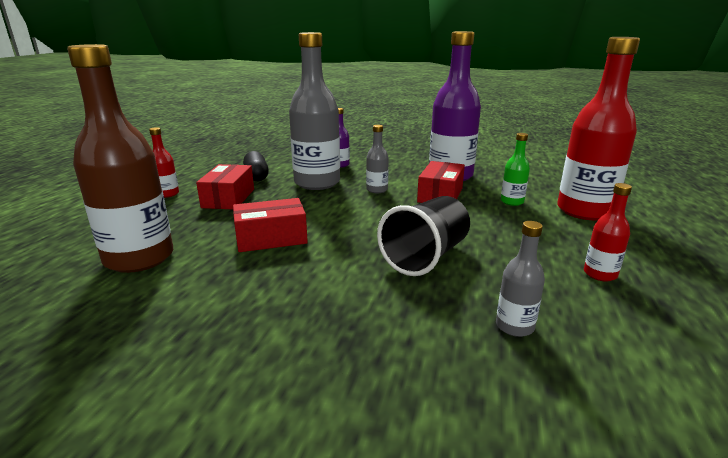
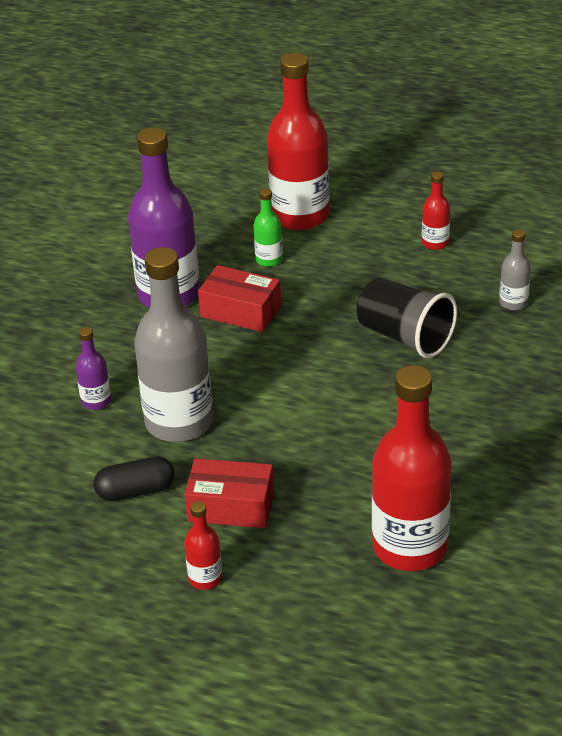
camera: 85 degrees left, 15 degrees up
brown bottle [67,44,173,273] -> red bottle [372,365,452,571]
red box [233,198,308,252] -> none
grey bottle [366,125,389,193] -> none

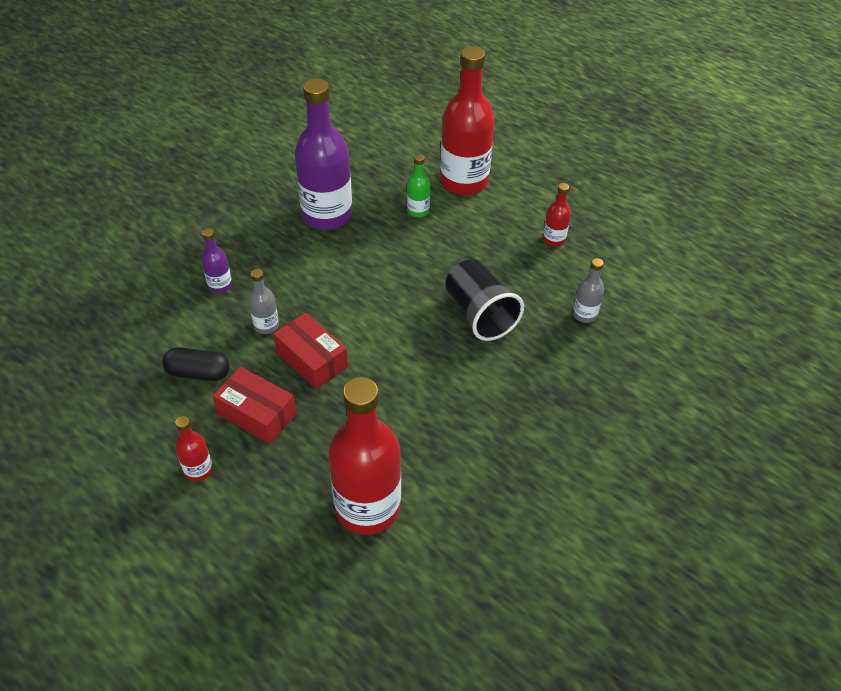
camera: 20 degrees right, 10 degrees up
grey bottle [134,247,213,442] -> grey bottle [249,269,279,334], size x0.45
red box [198,265,281,332] -> red box moved to [273,313,348,389]

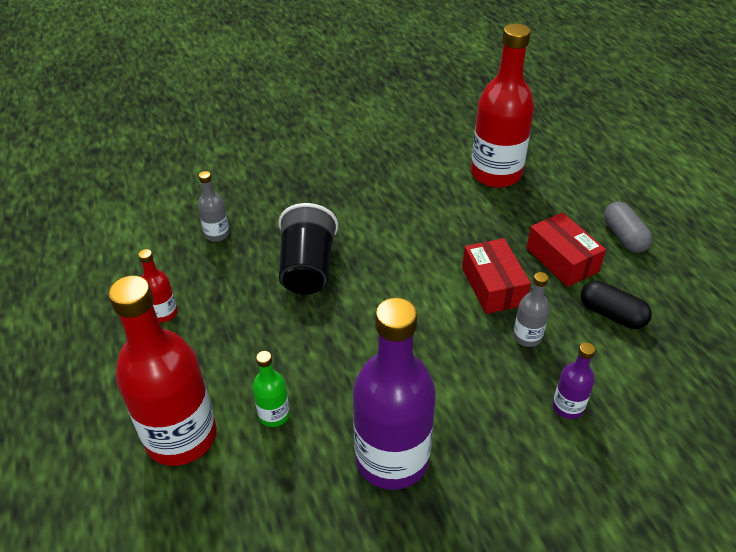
camera: 150 degrees left, 5 degrees down
red bottle [175,416,213,482] -> grey capsule [604,201,653,253]

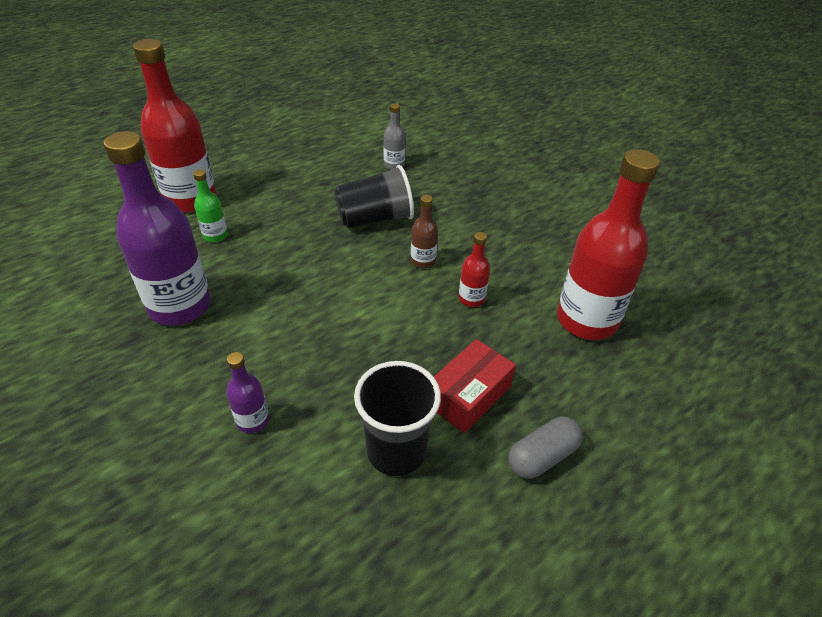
camera: 70 degrees right, 0 degrees up
red bottle [138,249,178,323] -> red bottle moved to [459,232,490,307]
red box [462,238,531,314] -> none
grey bottle [513,272,550,347] -> none
black capsule [581,281,652,329] -> black cup [354,361,441,476]
none -> brown bottle [411,195,438,268]

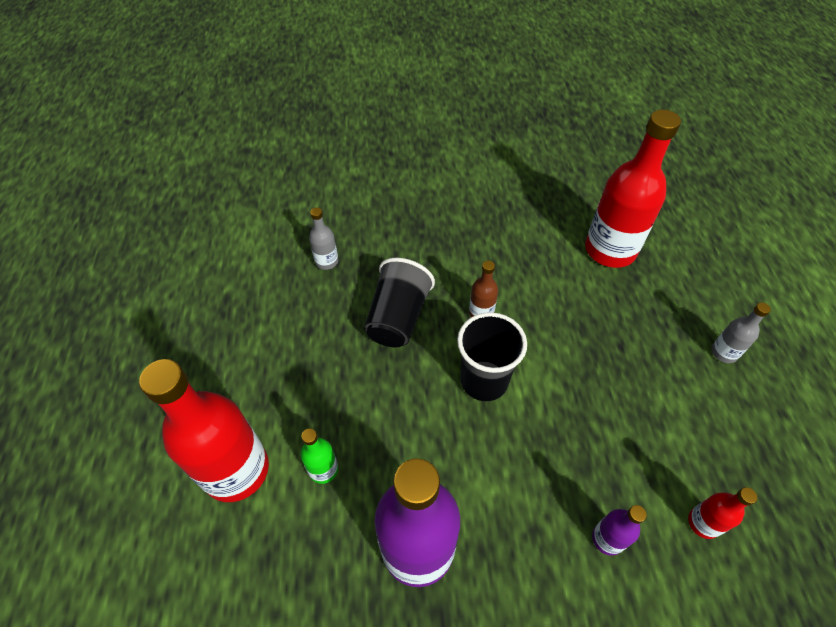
camera: 55 degrees left, 10 degrees up
black cup [354,361,441,476] -> black cup moved to [457,312,527,401]
red box [434,339,516,433] -> none
red bottle [459,232,490,307] -> red bottle moved to [688,487,757,539]
grey capsule [508,417,583,479] -> grey bottle [711,302,771,363]

